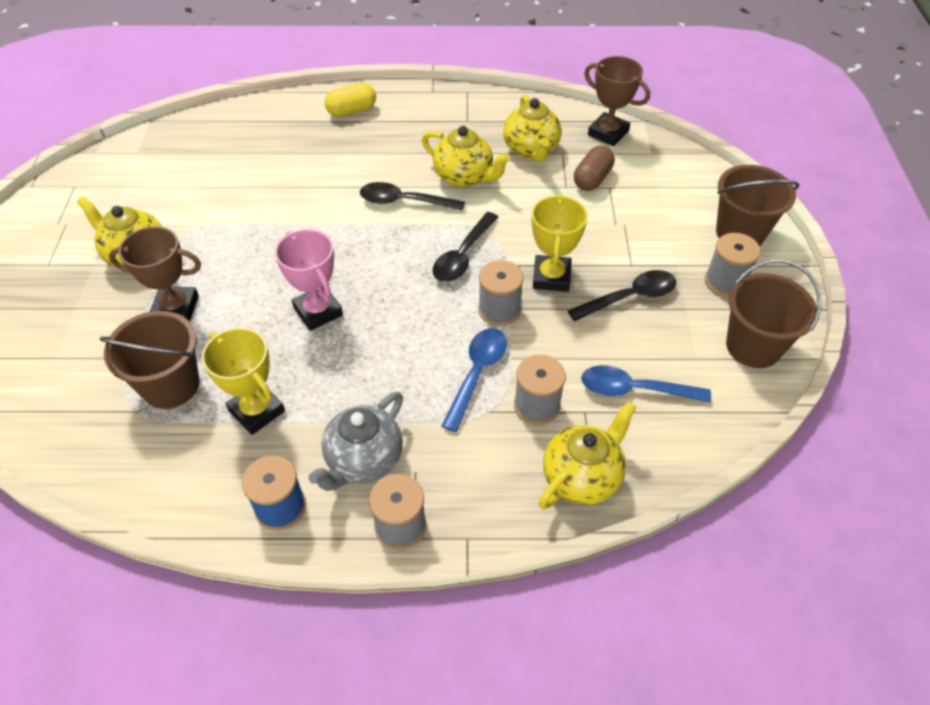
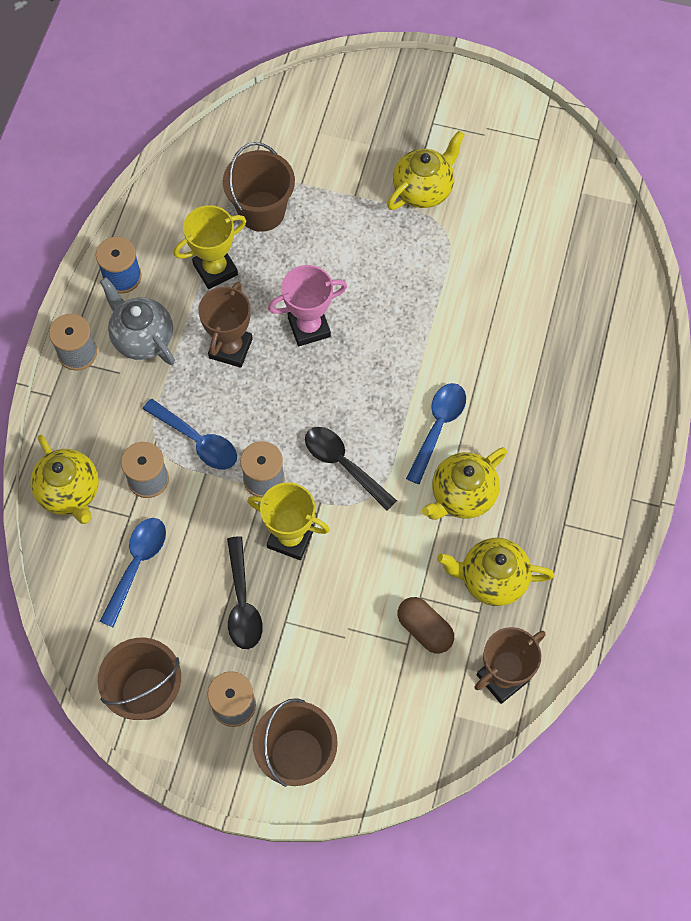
camera: 105 degrees right, 15 degrees up
brown trophy [109,226,201,322] -> brown trophy moved to [198,281,253,368]
yellow capsule [325,83,376,117] -> none
black spoon [360,182,465,211] -> blue spoon [406,383,466,484]

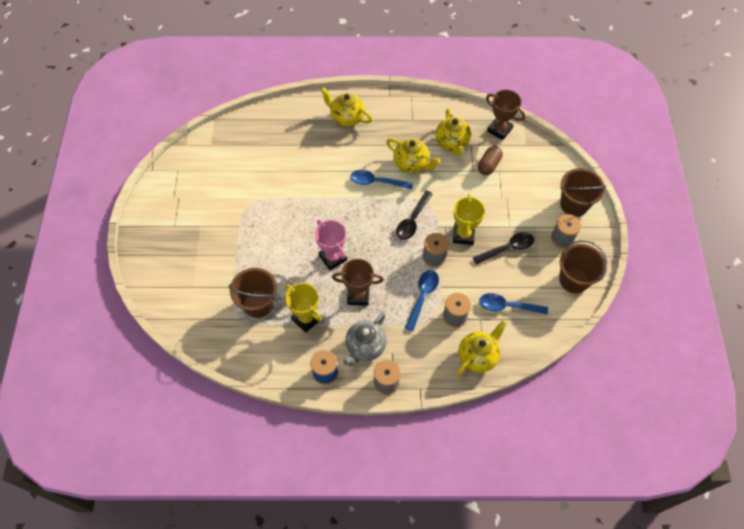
camera: 105 degrees left, 5 degrees down
yellow teapot [387,131,465,210] -> yellow teapot moved to [320,87,372,127]

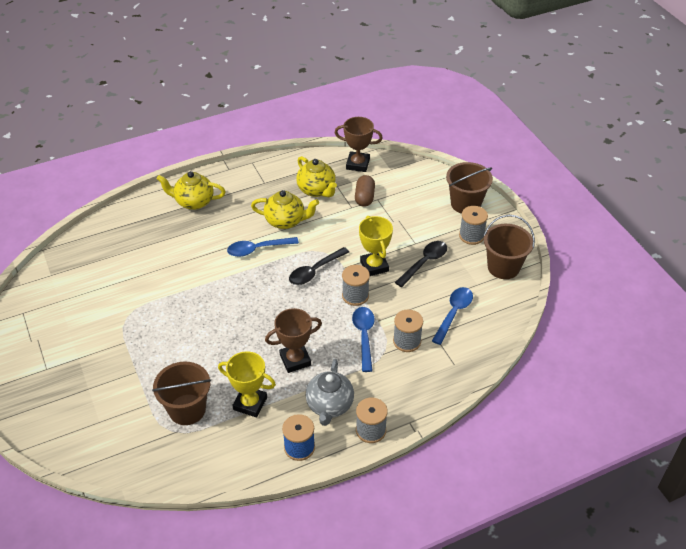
camera: 25 degrees left, 15 degrees down
pink trophy [315,220,347,270] -> none
black spoon [396,191,433,240] -> black spoon turned 45 degrees clockwise [289,247,349,285]
yellow teapot [456,320,507,376] -> none
blue spoon [479,293,548,315] -> blue spoon turned 135 degrees clockwise [432,287,473,345]

